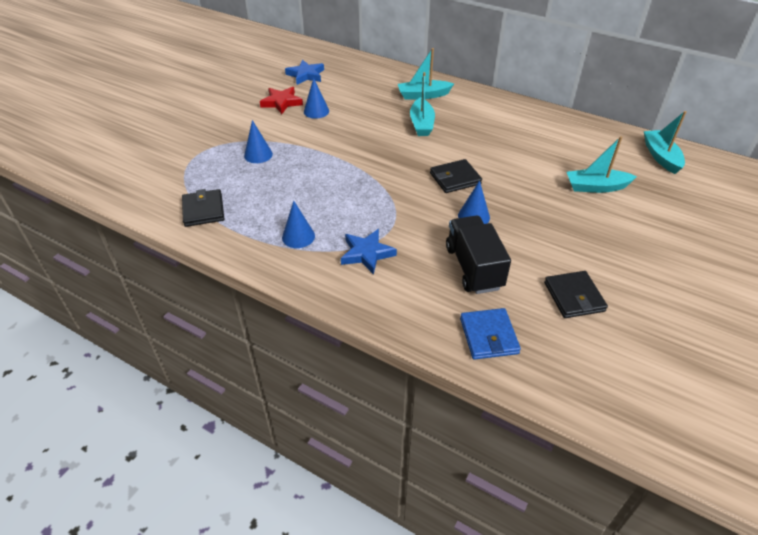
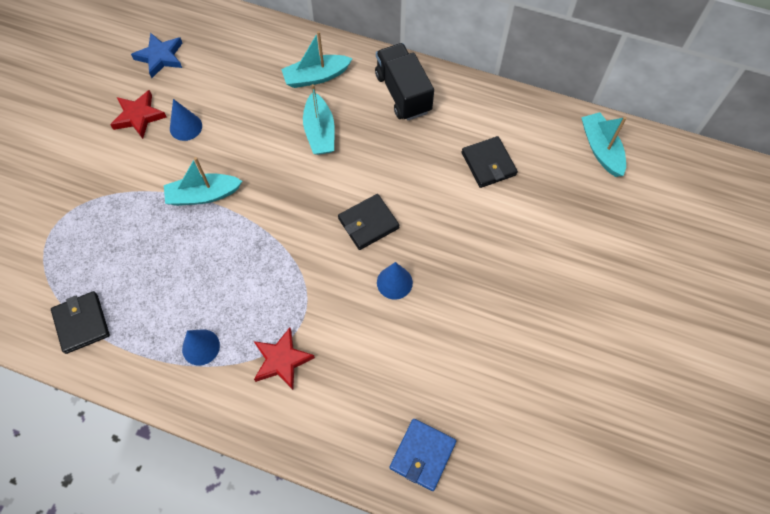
camera: 10 degrees left, 20 degrees up
blue cone [244,120,273,163] -> none
blue star [341,229,397,275] -> red star [254,328,315,390]
black truck [446,216,511,294] -> black truck moved to [375,43,434,120]
blue wallet [460,308,521,360] -> blue wallet turned 45 degrees clockwise [390,419,456,491]
black wallet [544,271,608,318] -> black wallet moved to [462,136,518,188]
turquoise boat [567,136,637,193] -> turquoise boat moved to [164,157,242,206]

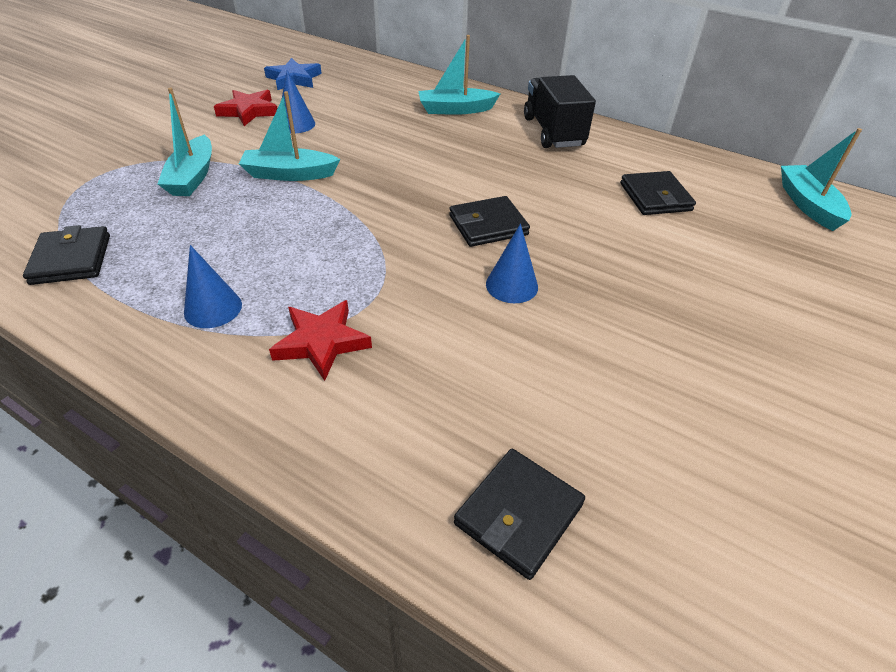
camera: 10 degrees right, 20 degrees down
turquoise boat [303,84,335,155] -> turquoise boat moved to [157,88,212,196]
blue wallet [390,419,456,491] -> black wallet [454,449,585,580]

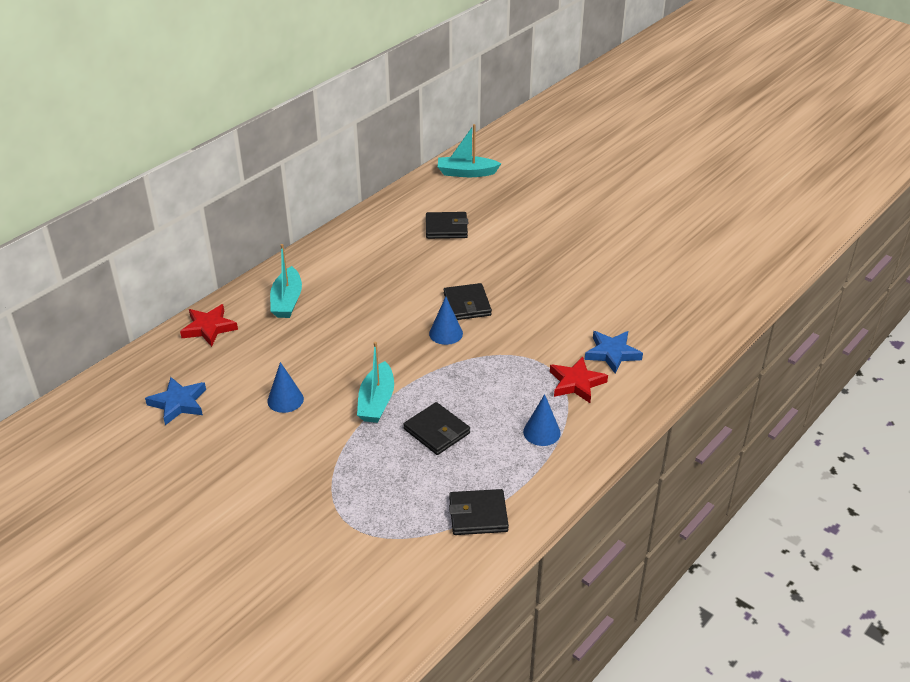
camera: 80 degrees left, 5 degrees down
turquoise boat [157,88,212,196] -> none
red star [214,90,278,126] -> red star moved to [180,304,238,347]
black wallet [454,449,585,580] -> black wallet moved to [404,402,470,455]
blue cone [486,224,538,303] -> blue cone moved to [429,296,463,345]
black truck [524,75,596,148] -> none
none -> blue star [585,331,643,374]

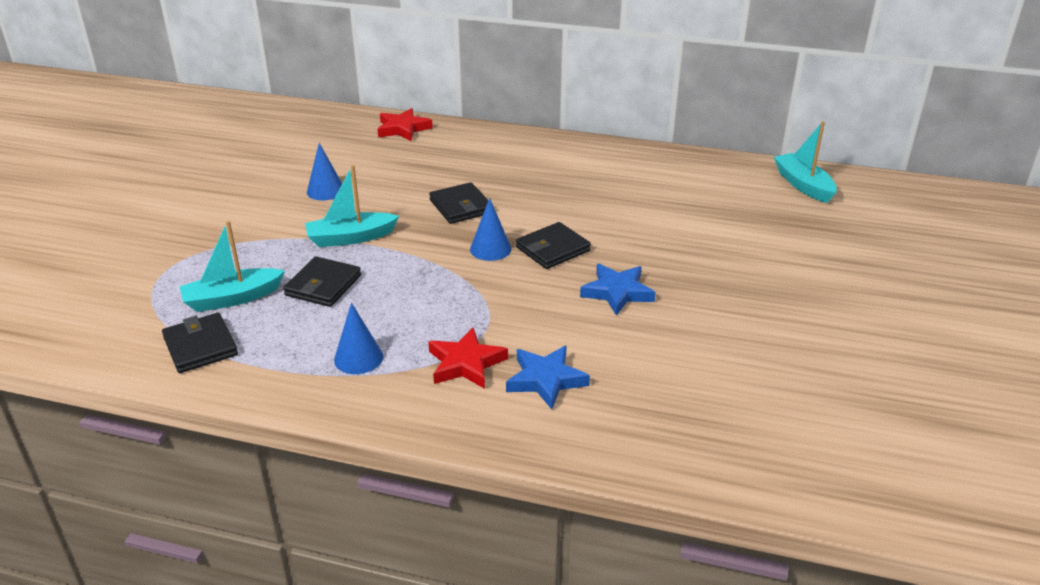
camera: 65 degrees right, 5 degrees down
blue star [145,377,206,425] -> blue star moved to [580,264,656,316]
turquoise boat [270,244,302,318] -> turquoise boat moved to [179,221,285,312]
black wallet [426,212,468,239] -> black wallet moved to [429,182,488,224]

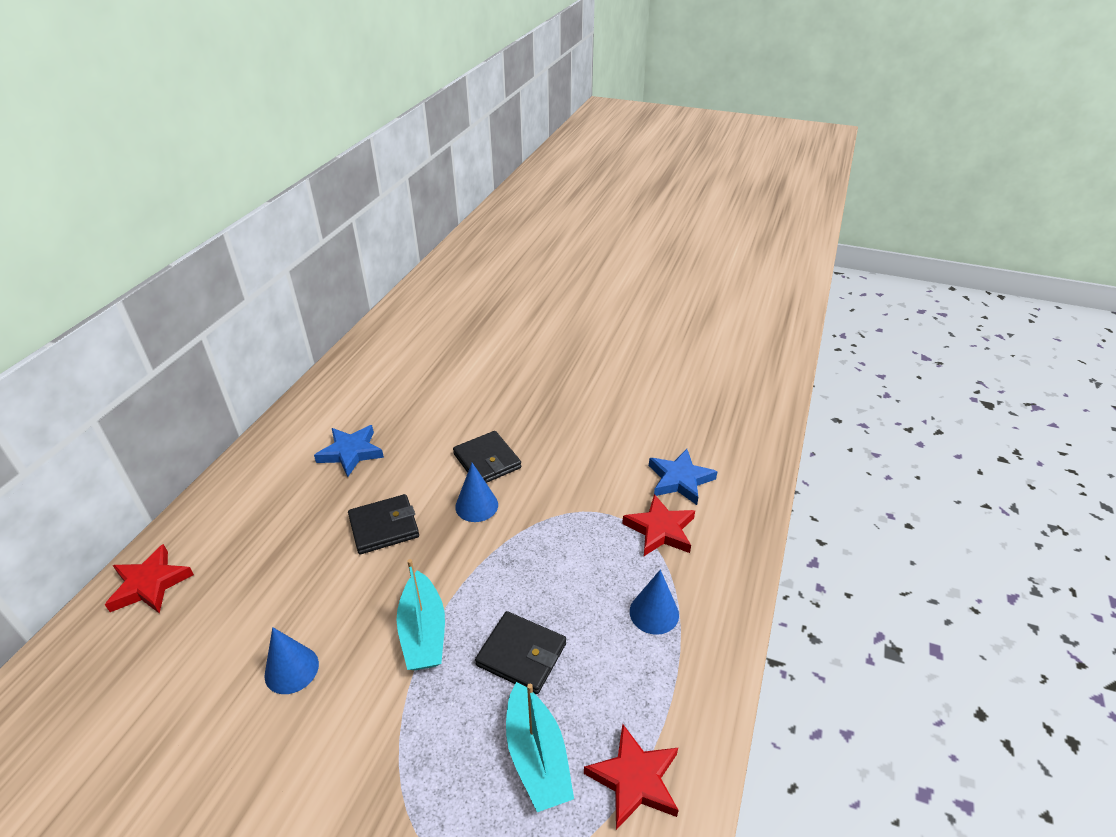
camera: 85 degrees left, 5 degrees up
black wallet [162,313,238,373] -> red star [584,723,679,830]
blue star [580,264,656,316] -> blue star moved to [314,425,384,477]
turquoise boat [774,121,837,203] -> none

